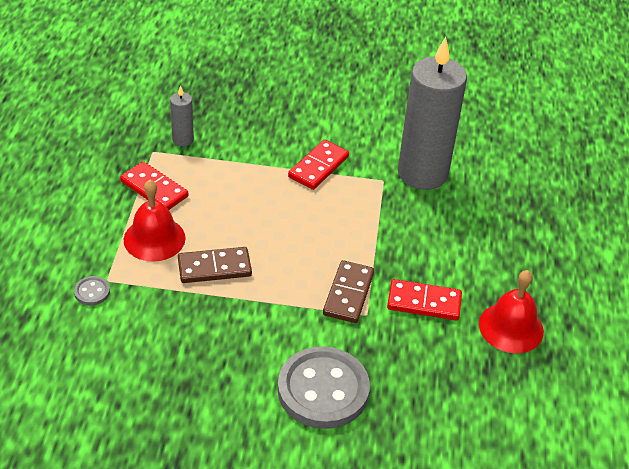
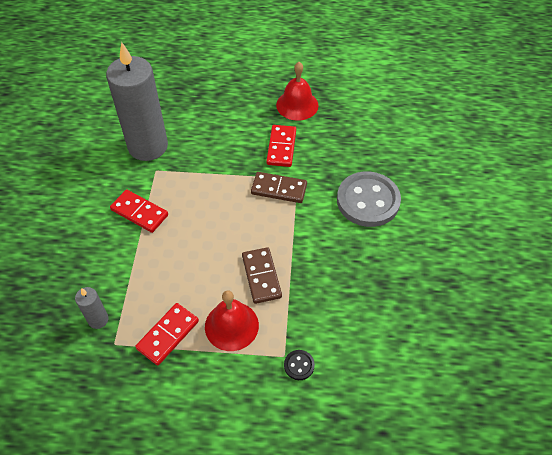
camera: 90 degrees left, 10 degrees up
grey button [74,276,110,306] -> black button [284,350,315,380]

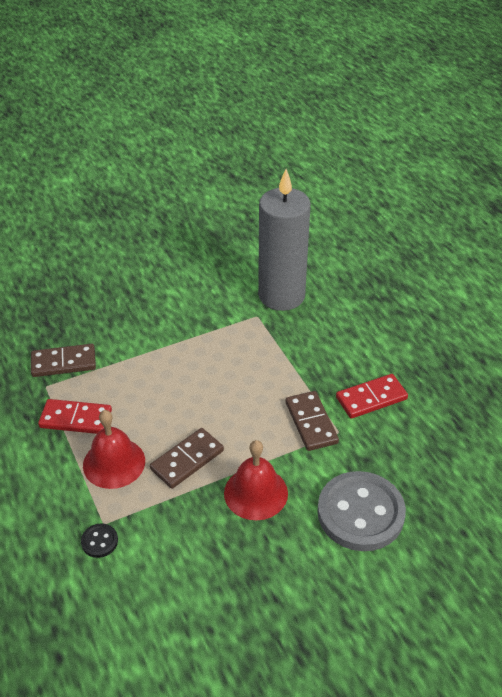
camera: 60 degrees right, 10 degrees down
grey candle [75,287,108,329] -> brown domino [31,344,96,377]
red domino [110,190,168,233] -> none
red bell [276,62,318,121] -> red bell moved to [224,440,288,520]

